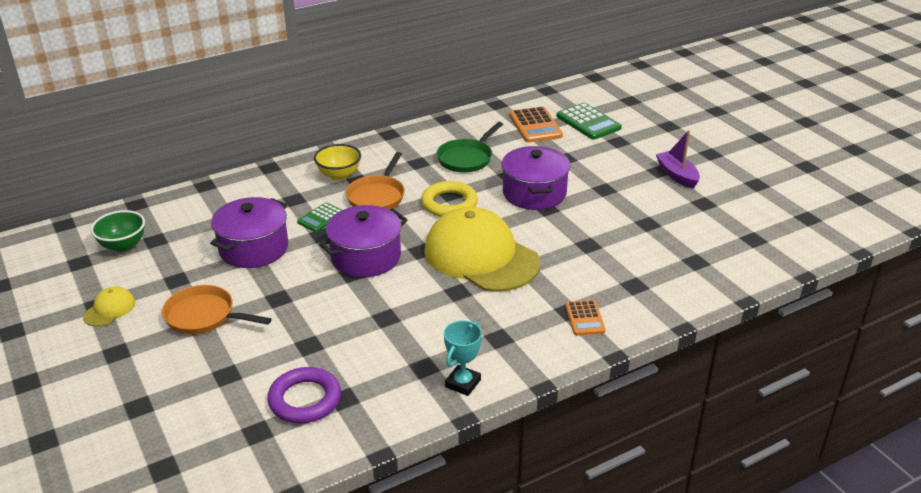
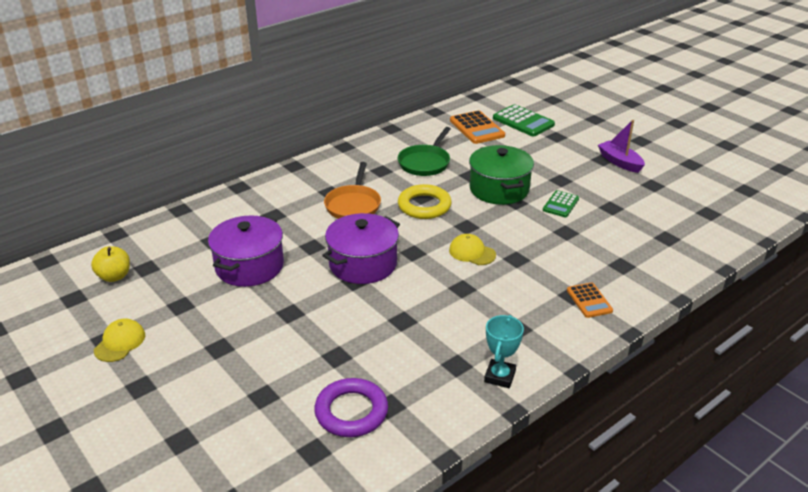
camera: 10 degrees left, 0 degrees up
green bowl [91,210,145,252] -> yellow apple [91,246,130,282]
orange pan [162,285,271,334] -> none
green calculator [297,202,342,232] -> green calculator moved to [543,190,579,217]
yellow bowl [314,144,361,181] -> none
yellow cap [424,207,540,292] -> yellow cap [449,234,496,265], size x0.41
purple pot [501,146,570,210] -> green pot [469,145,534,205]

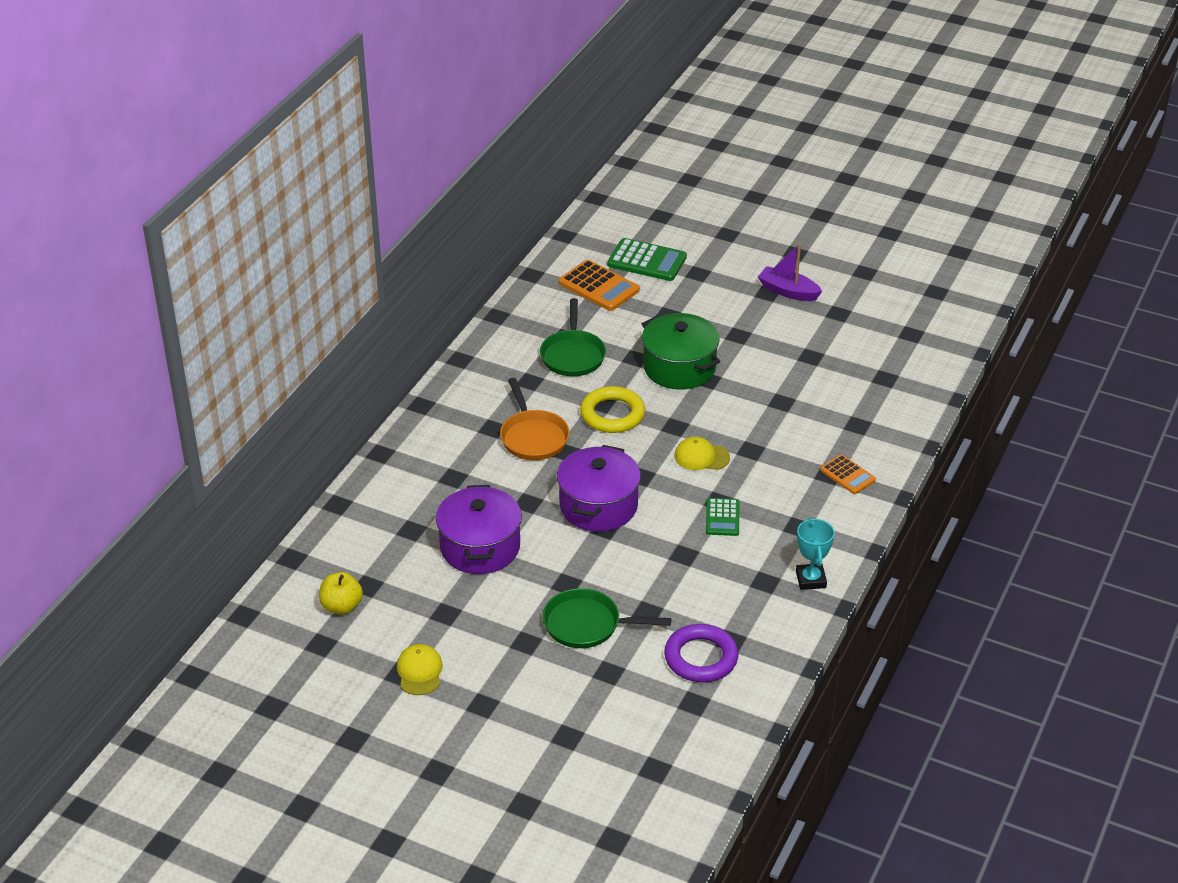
camera: 25 degrees left, 5 degrees up
green calculator [543,190,579,217] -> green calculator moved to [706,498,739,536]
none -> green pan [542,588,671,648]

